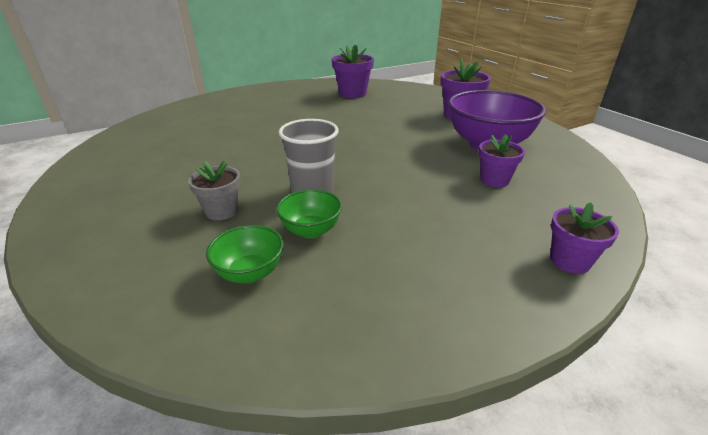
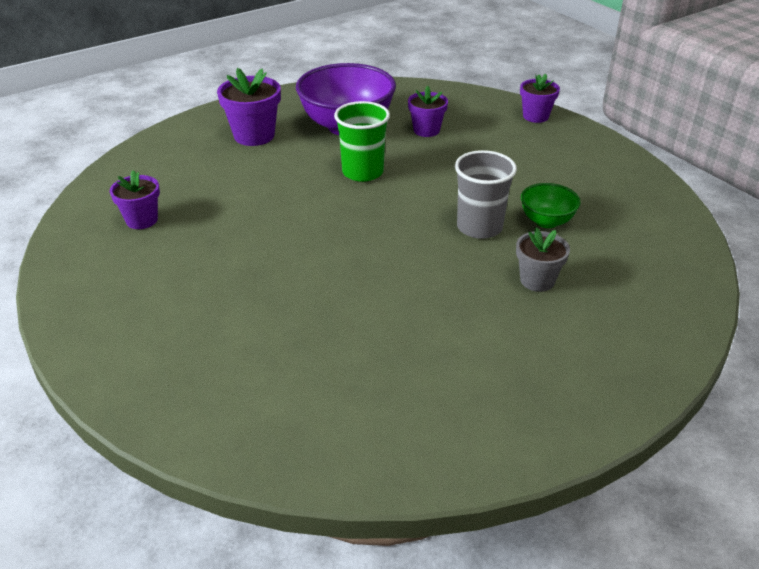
camera: 95 degrees left, 5 degrees up
green bowl [206,225,284,283] -> none
purple flower pot [332,44,374,98] -> purple flower pot [110,170,160,229], size x0.66
none -> green cup [334,101,390,182]

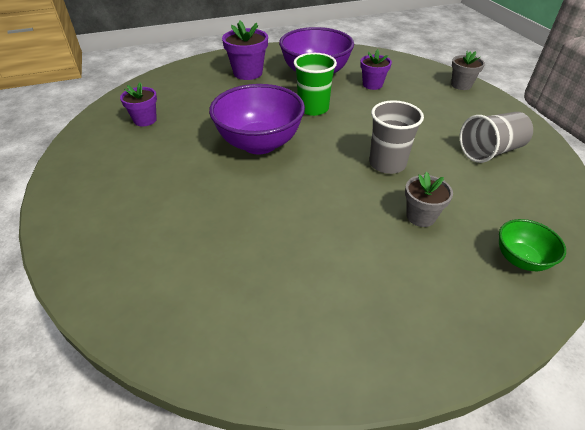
camera: 15 degrees right, 5 degrees up
purple flower pot [520,74,560,123] -> grey flower pot [451,51,485,90]
green bowl [521,183,581,228] -> green bowl moved to [499,219,566,271]
none -> purple bowl [209,84,305,154]
none -> grey cup [460,112,533,163]

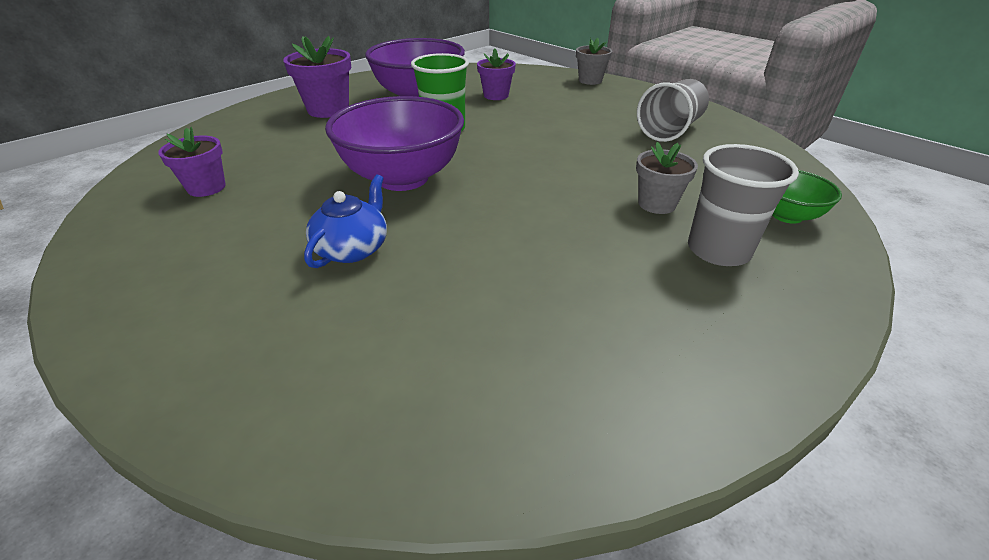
camera: 25 degrees left, 5 degrees down
grey cup [369,100,424,174] -> grey cup moved to [688,144,799,266]
none -> blue teapot [304,175,387,268]

